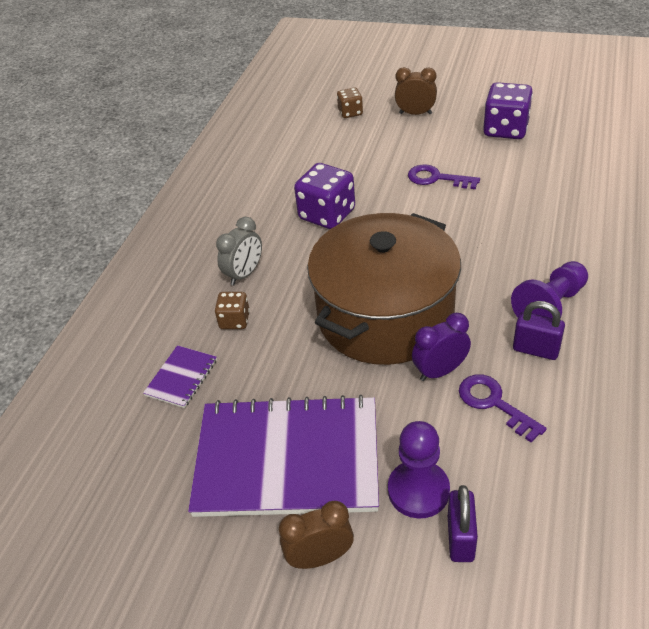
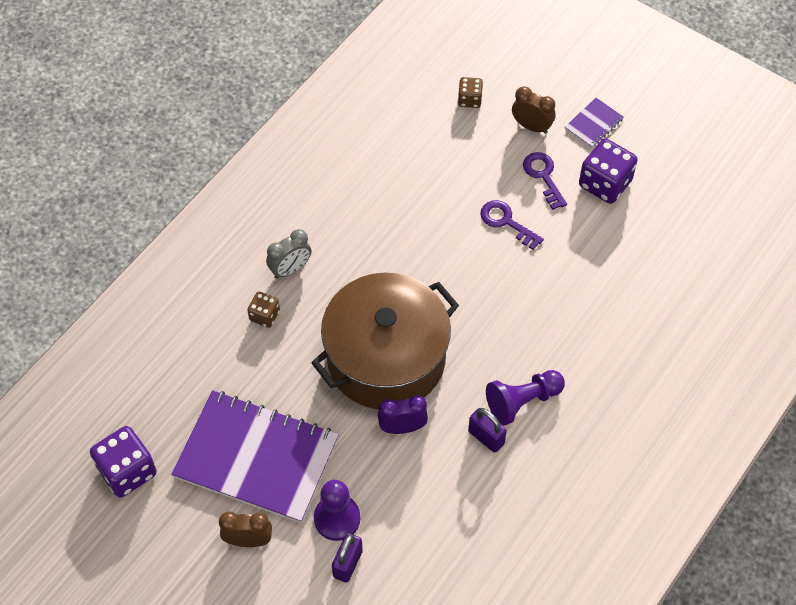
camera: 15 degrees right, 15 degrees up
purple notebook [143,345,217,408] -> purple notebook moved to [565,98,624,148]
purple dice [294,163,355,229] -> purple dice moved to [90,426,157,498]
purple key [459,374,547,443] -> purple key moved to [523,152,567,210]

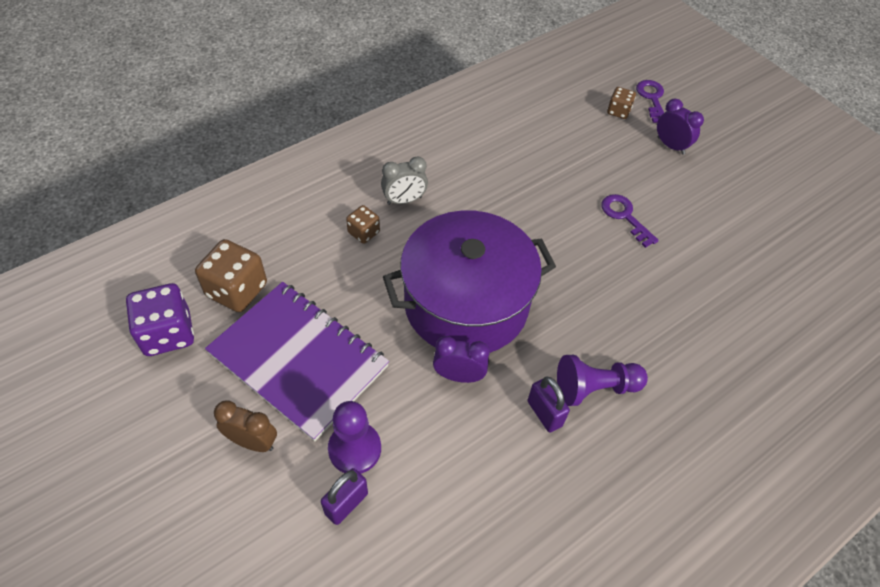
camera: 15 degrees right, 5 degrees down
brown pot [311,273,459,409] -> purple pot [383,210,556,353]
brown clock [512,86,556,134] -> purple clock [657,99,704,155]
purple key [523,152,567,210] -> purple key moved to [636,80,664,123]
purple notebook [565,98,624,148] -> none
purple dice [579,138,638,204] -> none
none -> brown dice [195,239,267,312]

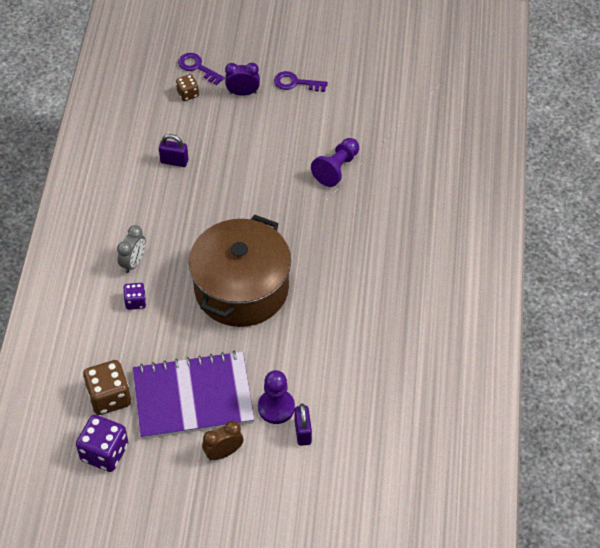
camera: 45 degrees left, 0 degrees up
brown dice [346,205,380,244] -> purple dice [124,283,146,310]
purple pot [383,210,556,353] -> brown pot [189,215,291,327]
purple clock [433,336,490,383] -> none
purple padlock [528,377,570,432] -> purple padlock moved to [159,134,188,167]
purple pawn [557,355,648,406] -> purple pawn moved to [311,138,359,187]
purple key [601,194,659,248] -> purple key moved to [274,71,328,92]

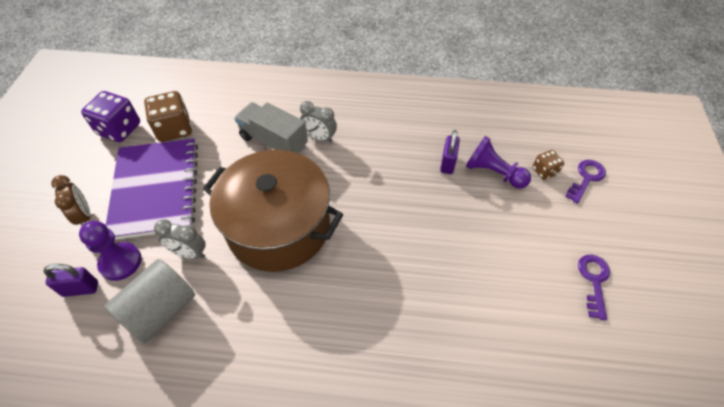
camera: 90 degrees right, 0 degrees up
purple dice [124,283,146,310] -> grey truck [234,102,308,153]
purple clock [225,63,260,96] -> none
purple pawn [311,138,359,187] -> purple pawn moved to [466,136,531,189]
none -> grey cylinder [104,259,195,344]
none -> grey clock [154,219,206,259]

